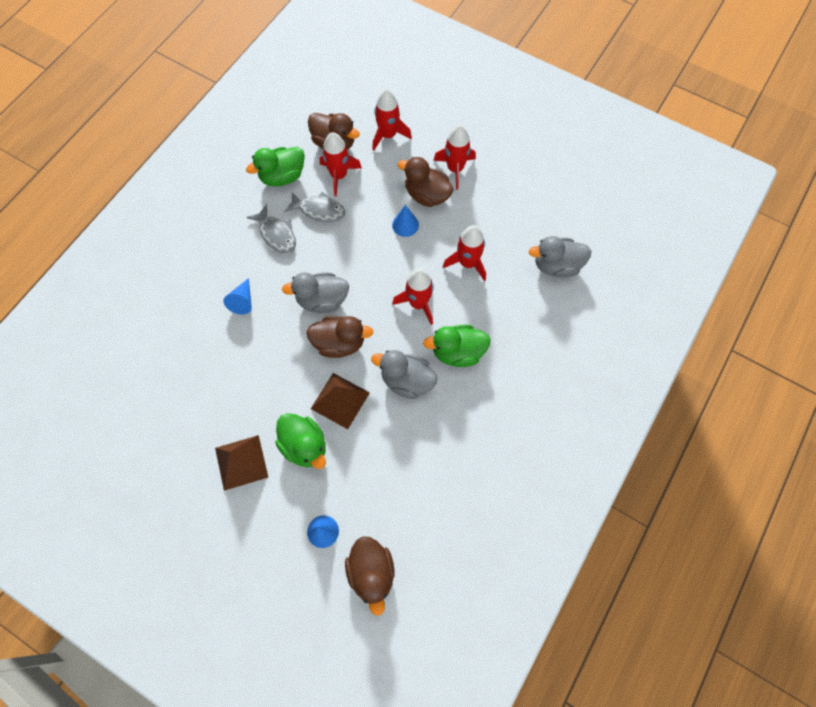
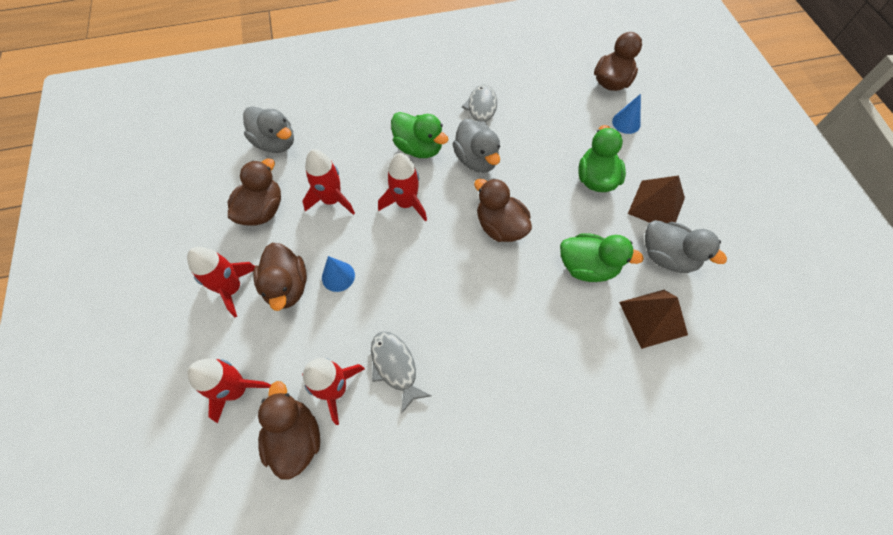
camera: 135 degrees left, 5 degrees down
blue cone [223,278,252,315] -> none
green duck [246,147,305,186] -> green duck moved to [560,233,644,282]
grey fish [246,204,296,253] -> grey fish moved to [462,84,497,130]
grey duck [282,272,349,313] -> grey duck moved to [645,220,727,273]
brown pyramid [311,373,370,429] -> brown pyramid moved to [619,290,688,349]
none -> brown duck [227,158,281,226]

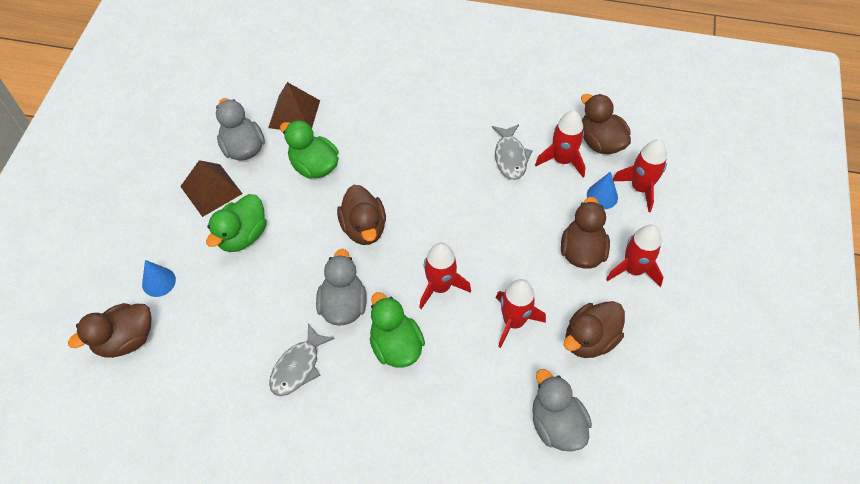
camera: 155 degrees left, 5 degrees down
brown duck [258,381,320,480] -> brown duck turned 135 degrees clockwise [581,94,631,154]
blue cone [322,256,355,292] -> blue cone moved to [587,171,618,209]

